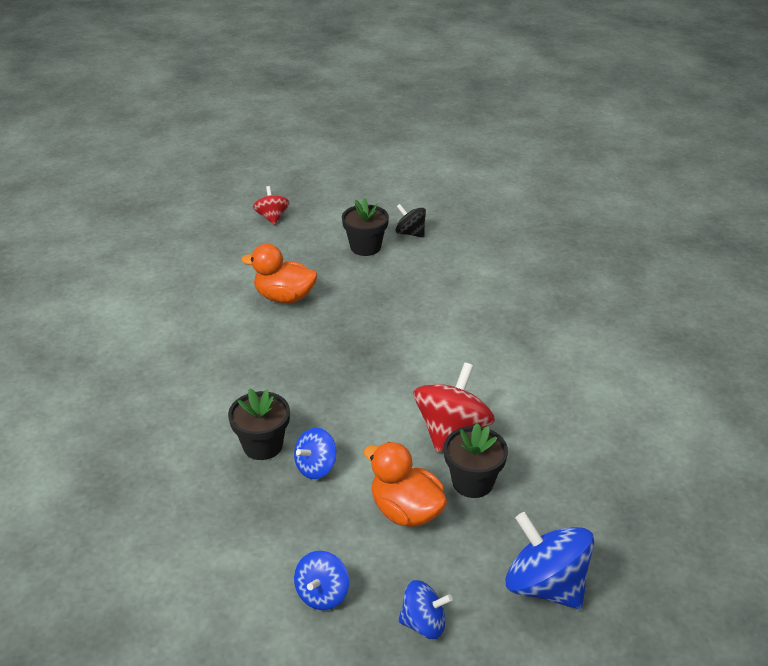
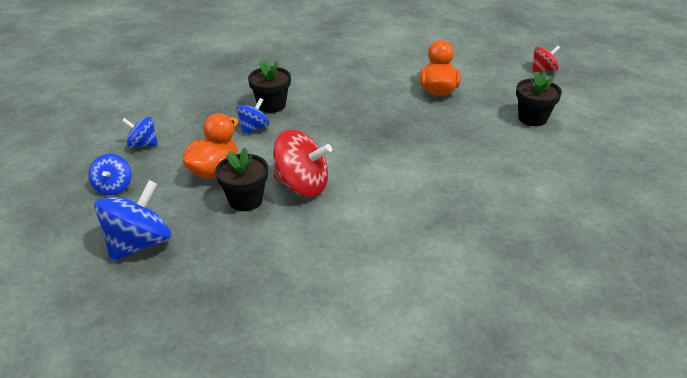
camera: 80 degrees right, 0 degrees up
blue spinning top [294,428,337,479] -> blue spinning top turned 90 degrees clockwise [236,98,270,134]
black spinning top [395,204,426,238] -> none

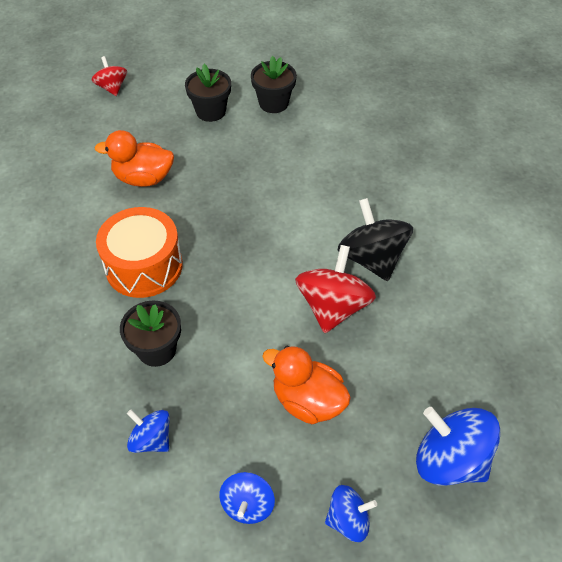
camera: 90 degrees left, 15 degrees up
black flower pot [215,148,268,211] -> black flower pot moved to [251,56,297,113]
blue spinning top [236,98,270,134] -> blue spinning top moved to [127,410,170,453]
none -> orange drum [96,207,183,298]
none -> black spinning top [338,198,413,281]

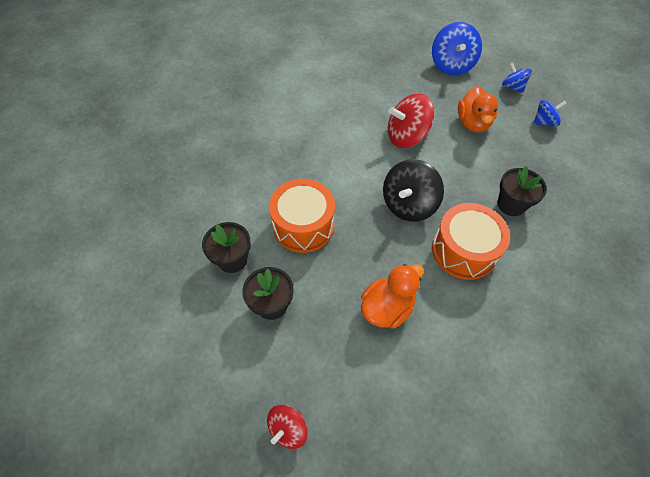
camera: 120 degrees left, 5 degrees up
orange duck [95,130,174,187] -> orange duck turned 105 degrees counterclockwise [361,264,424,329]
blue spinning top [127,410,170,453] -> none
black spinning top [338,198,413,281] -> black spinning top moved to [383,159,444,222]
none -> orange drum [269,179,335,253]

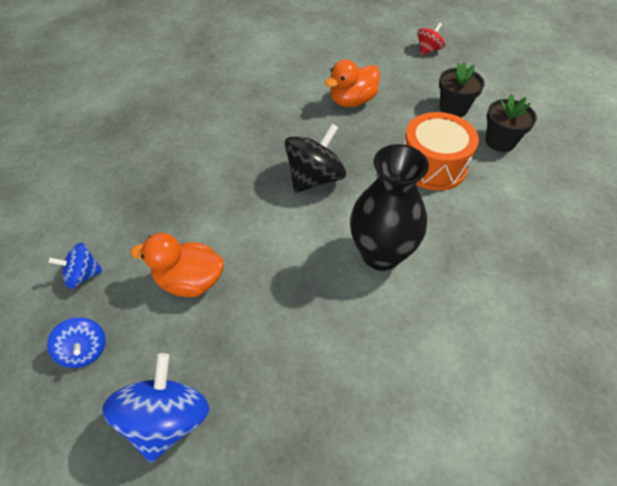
camera: 175 degrees left, 5 degrees down
red spinning top [388,94,434,148] -> none
orange drum [432,203,510,280] -> none
orange duck [458,86,498,133] -> orange duck turned 90 degrees counterclockwise [131,233,224,297]
black flower pot [497,166,547,216] -> none
none -> black vase [350,144,429,271]

